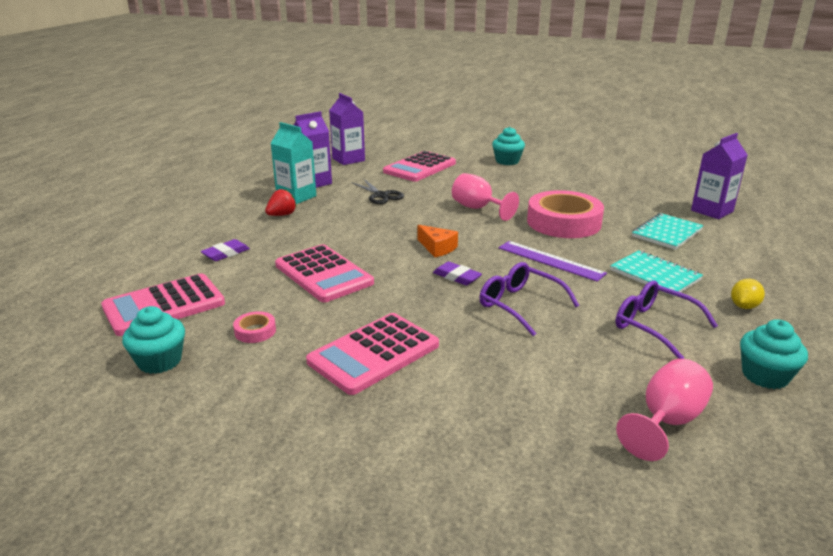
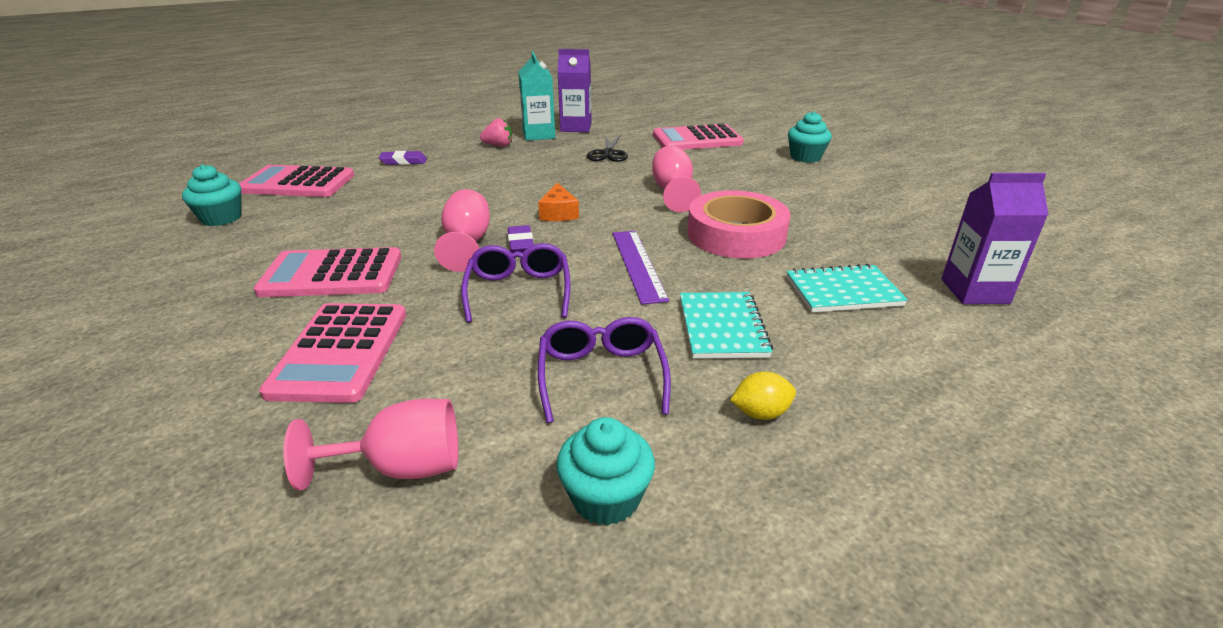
camera: 40 degrees right, 5 degrees up
pink tape [233,311,276,343] -> none
red strawberry [265,189,296,216] -> pink strawberry [480,118,512,147]
pink calculator [275,244,374,302] -> pink calculator moved to [259,303,406,403]
purple carton [329,93,365,165] -> none
none -> pink goblet [434,189,490,272]

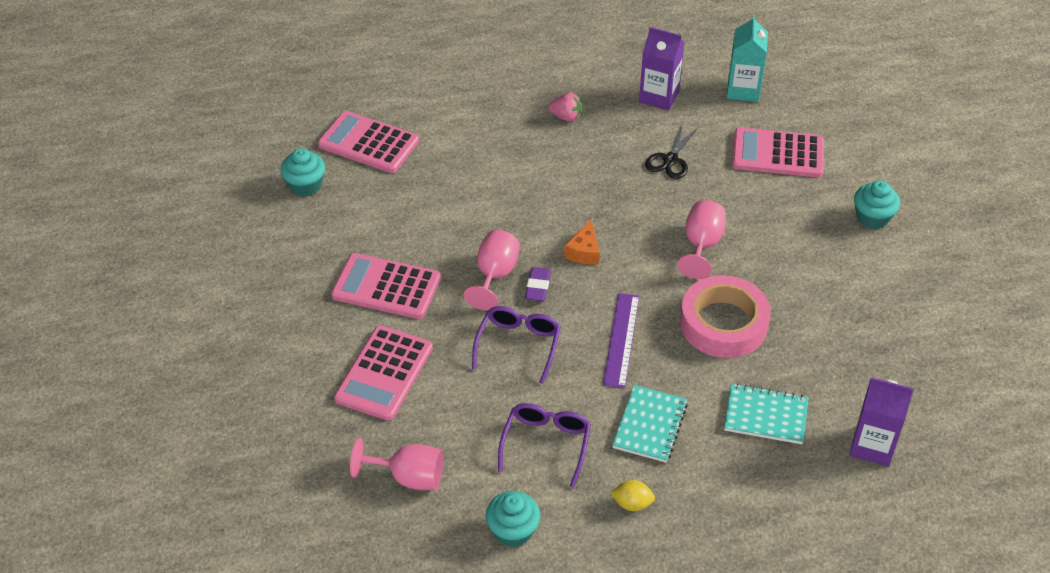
camera: 20 degrees right, 15 degrees up
purple eraser [379,151,427,165] -> none
turquoise carton [518,51,555,141] -> turquoise carton moved to [727,15,768,102]

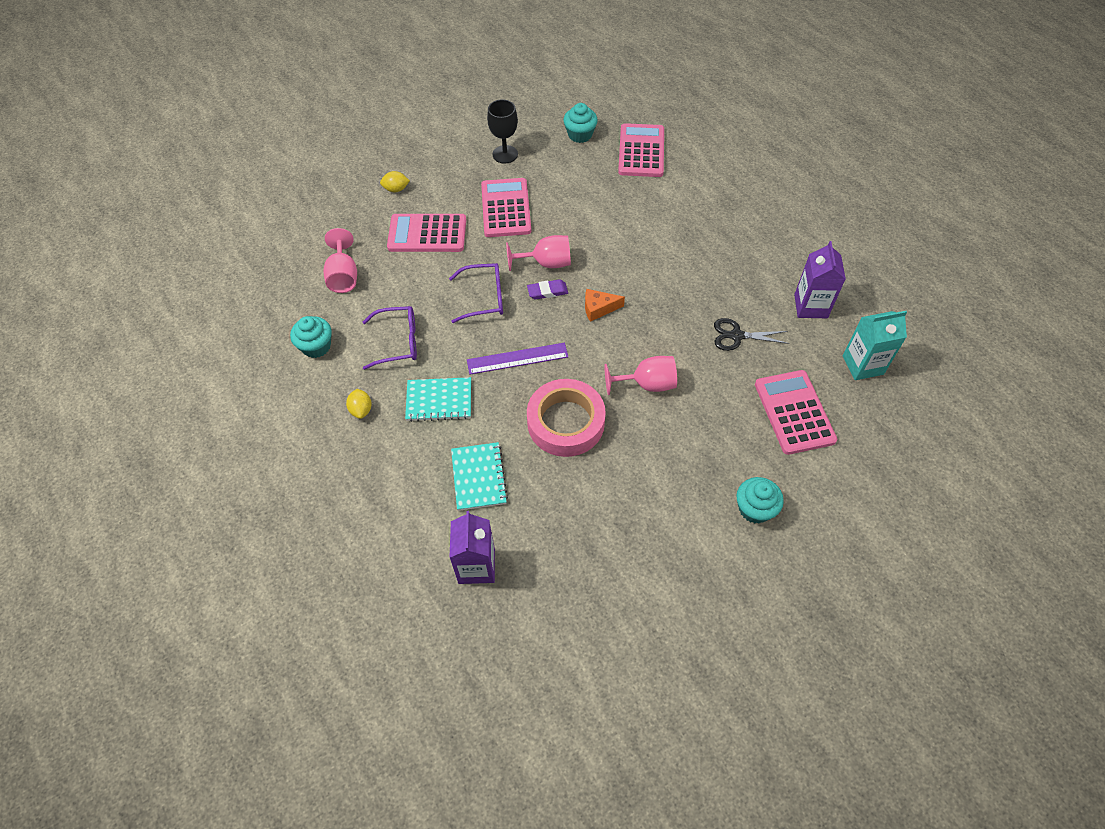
camera: 70 degrees right, 10 degrees up
pink strawberry [548,93,582,122] -> none
none -> yellow lemon [380,171,410,192]
none -> black goblet [487,99,518,164]

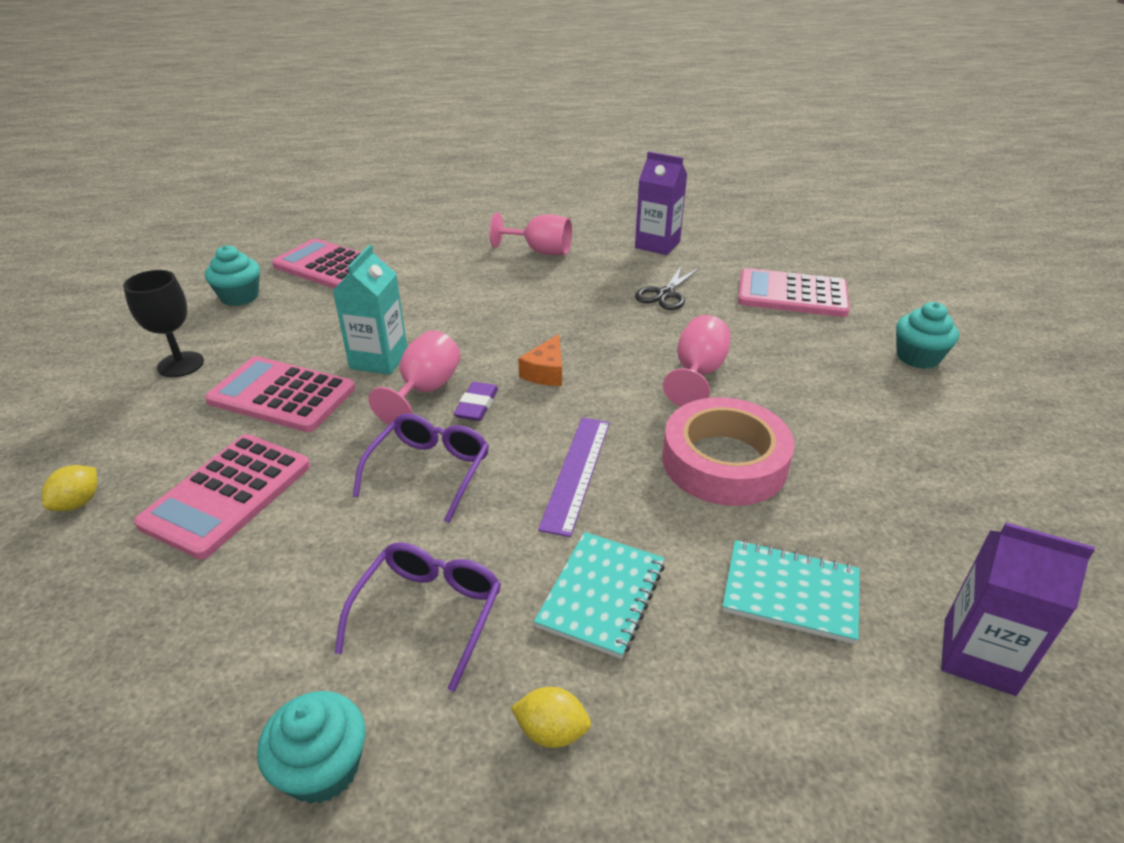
camera: 65 degrees left, 20 degrees down
pink goblet [324,228,357,293] -> pink goblet moved to [489,212,572,255]
turquoise carton [842,311,907,380] -> turquoise carton moved to [332,245,407,375]

